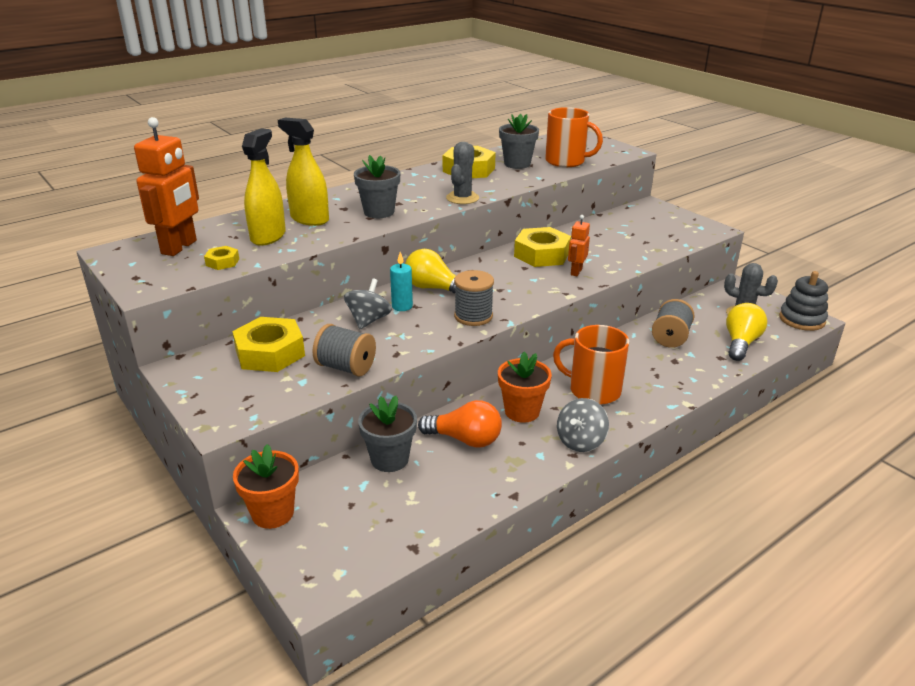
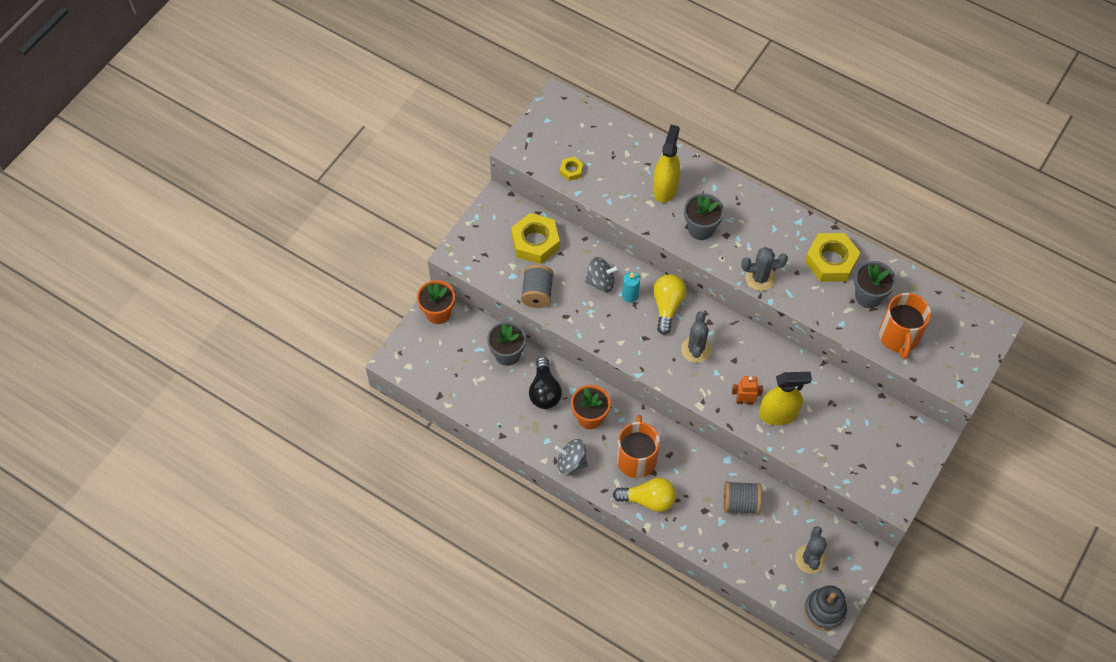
camera: 70 degrees right, 30 degrees up
orange robot [134,117,199,256] -> none
yellow spray bottle [242,128,286,246] -> yellow spray bottle moved to [759,372,812,425]
orange light bulb [418,400,502,448] -> black light bulb [529,357,562,409]
grey spool [454,270,494,326] -> none
yellow nut [514,227,571,267] -> none
yellow light bulb [726,303,767,361] -> yellow light bulb moved to [613,478,676,512]
none -> grey cactus [681,311,711,362]

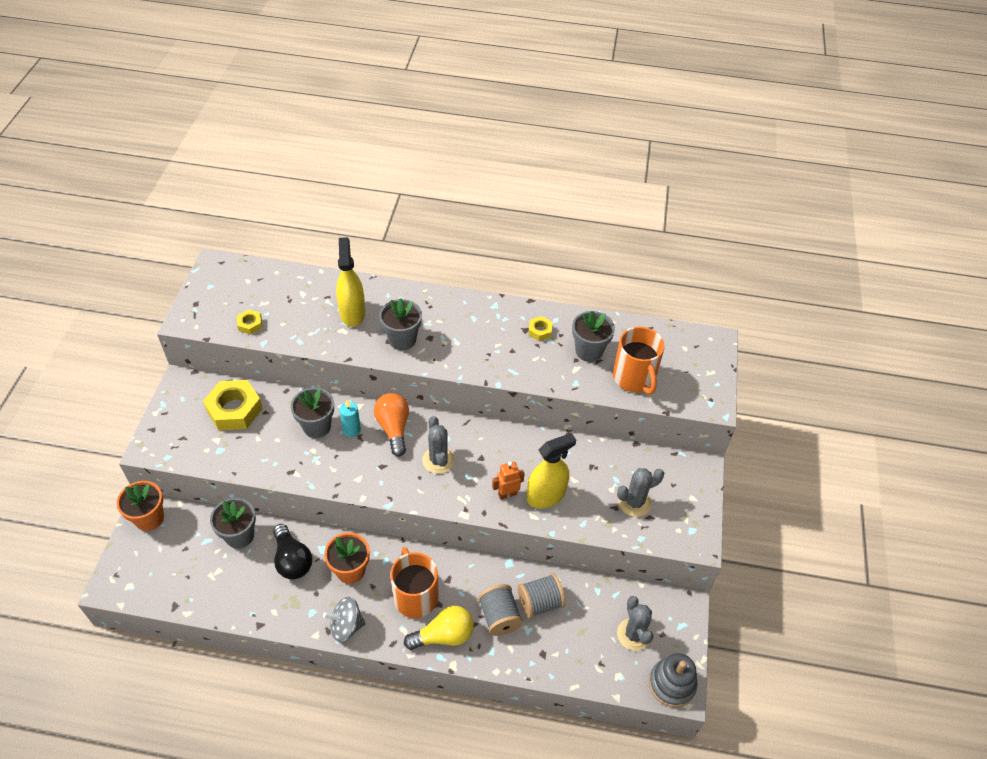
camera: 25 degrees left, 10 degrees down
grey spool [521,265,554,308] -> grey spool moved to [478,584,523,636]
grey spinning top [585,257,619,292] -> grey flower pot [291,388,334,438]
yellow light bulb [653,274,686,335] -> orange light bulb [374,393,409,456]
grey cactus [741,247,788,291] -> grey cactus moved to [617,468,664,517]
yellow nut [805,233,860,282] -> yellow nut [528,316,553,341], size x0.48

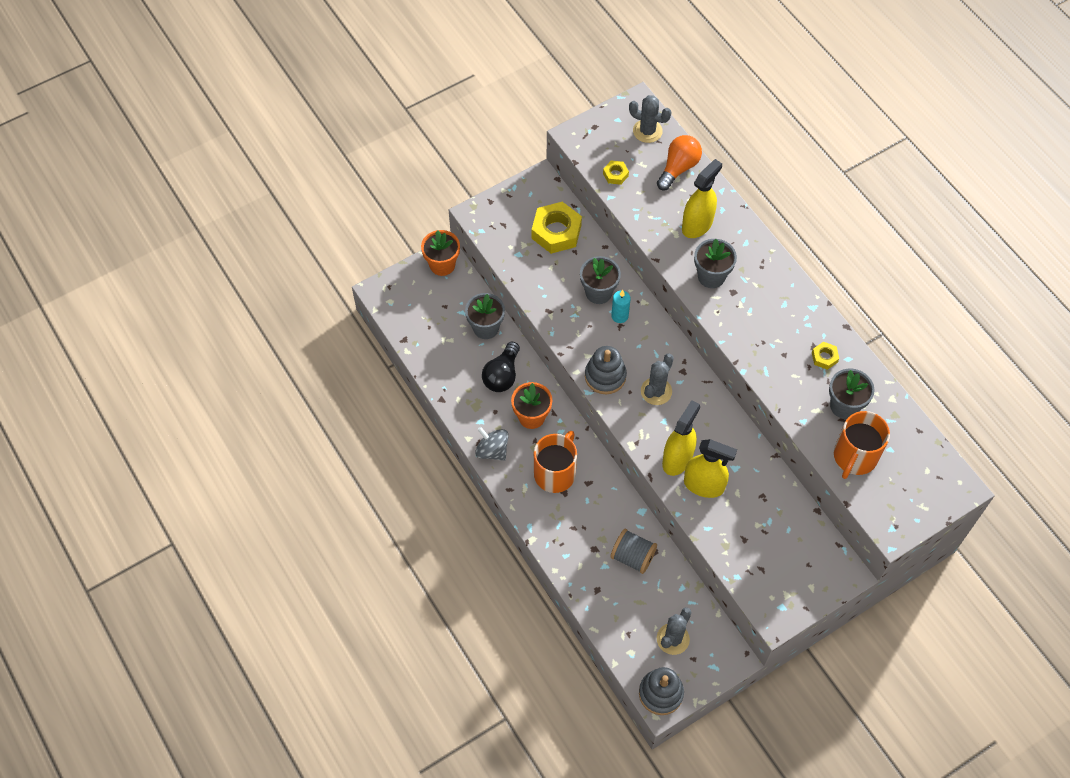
camera: 50 degrees right, 10 degrees up
orange light bulb [374,393,409,456] -> orange light bulb moved to [657,135,702,190]
yellow light bulb [404,606,474,650] -> none
grey spool [478,584,523,636] -> none
orange robot [492,461,525,500] -> yellow spray bottle [662,400,700,476]
grey cactus [617,468,664,517] -> grey cactus moved to [629,95,671,143]
none -> grey stacking toy [585,346,627,394]

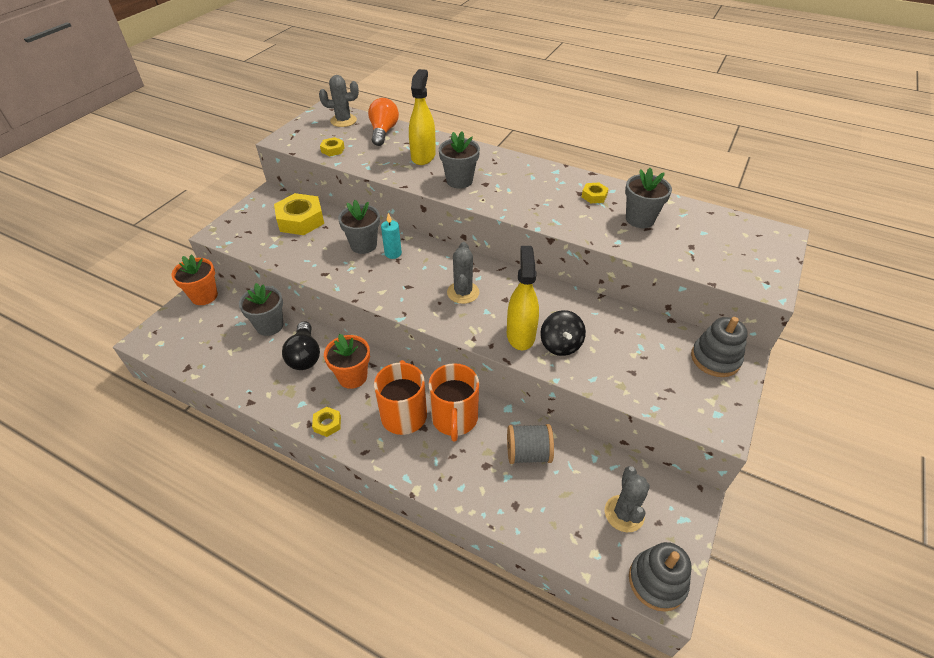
camera: 30 degrees left, 15 degrees down
grey spinning top [475,427,509,461] -> yellow nut [312,407,341,437]
grey stacking toy [585,346,627,394] -> grey stacking toy moved to [691,317,748,377]
yellow spray bottle [684,439,737,498] -> black spinning top [540,310,586,356]
orange mug [834,411,890,479] -> orange mug moved to [429,363,479,442]

